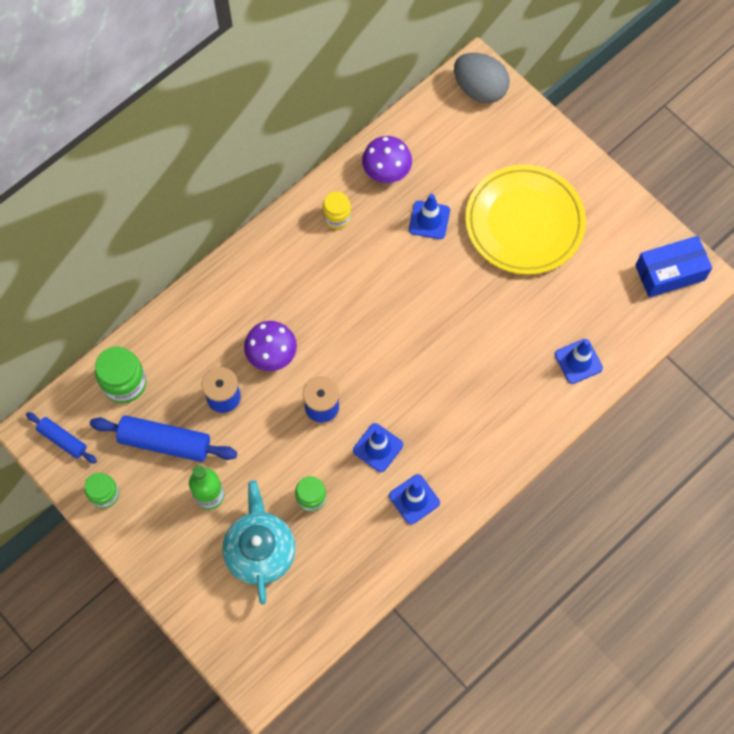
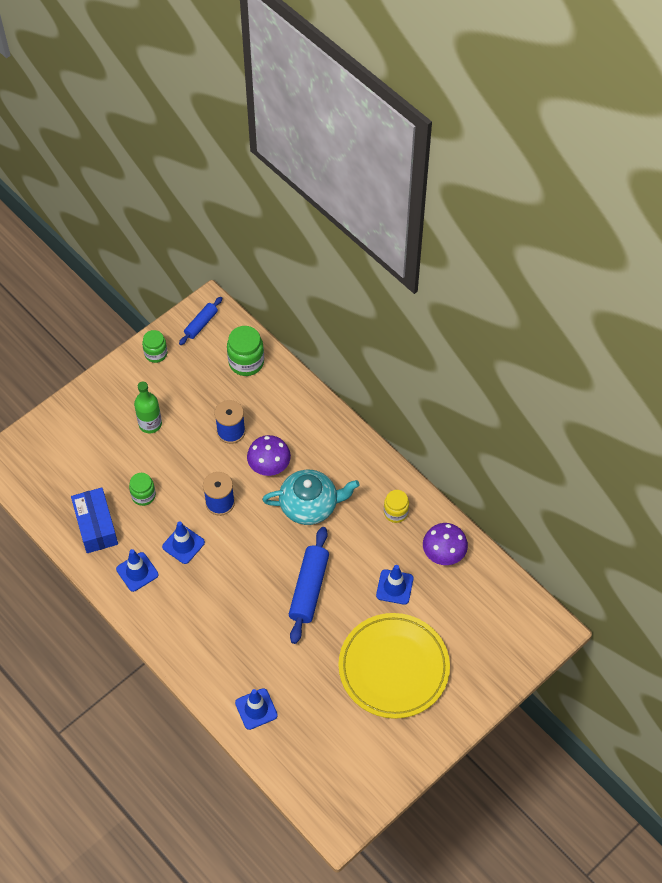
camera: 90 degrees right, 10 degrees down
blue rolling pin [90,415,237,462] -> blue rolling pin moved to [289,527,329,644]
turquoise teapot [223,481,296,605] -> turquoise teapot moved to [262,470,359,525]
grey egg [454,53,510,103] -> none
blue box [635,236,712,297] -> blue box moved to [71,488,118,553]

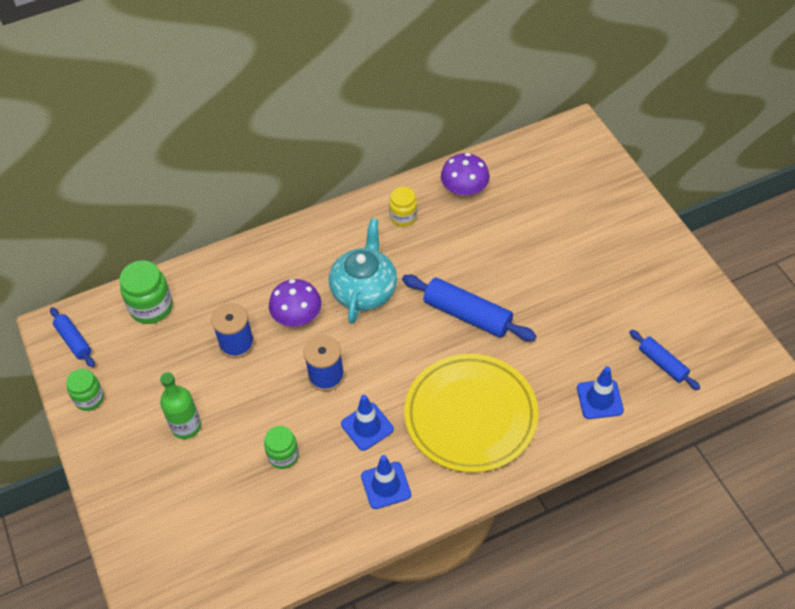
camera: 70 degrees left, 5 degrees down
blue box [71,488,118,553] -> none
yellow plate [338,613,450,719] -> yellow plate moved to [404,354,538,473]
blue traffic cone [376,565,413,605] -> none
none -> blue rolling pin [629,330,701,390]

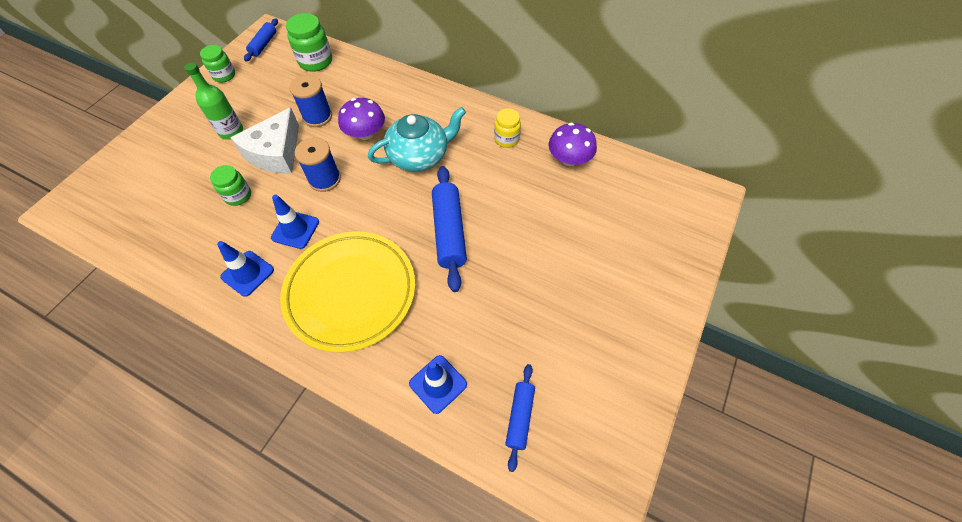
camera: 50 degrees right, 5 degrees up
none -> white cheese [231,107,299,174]

